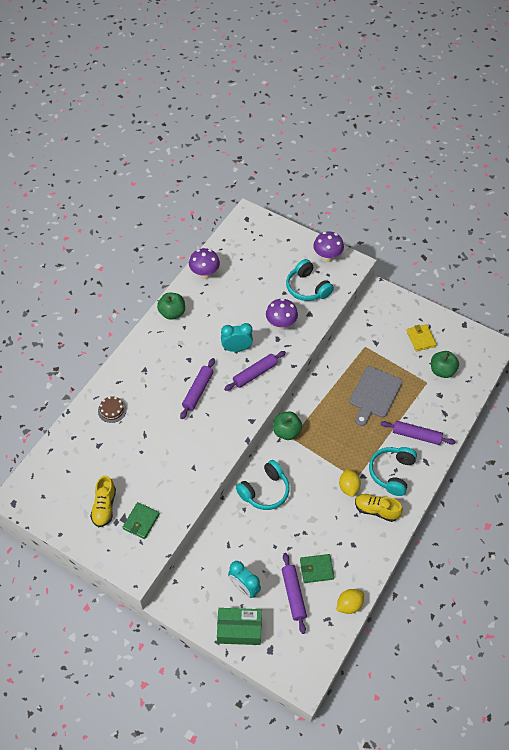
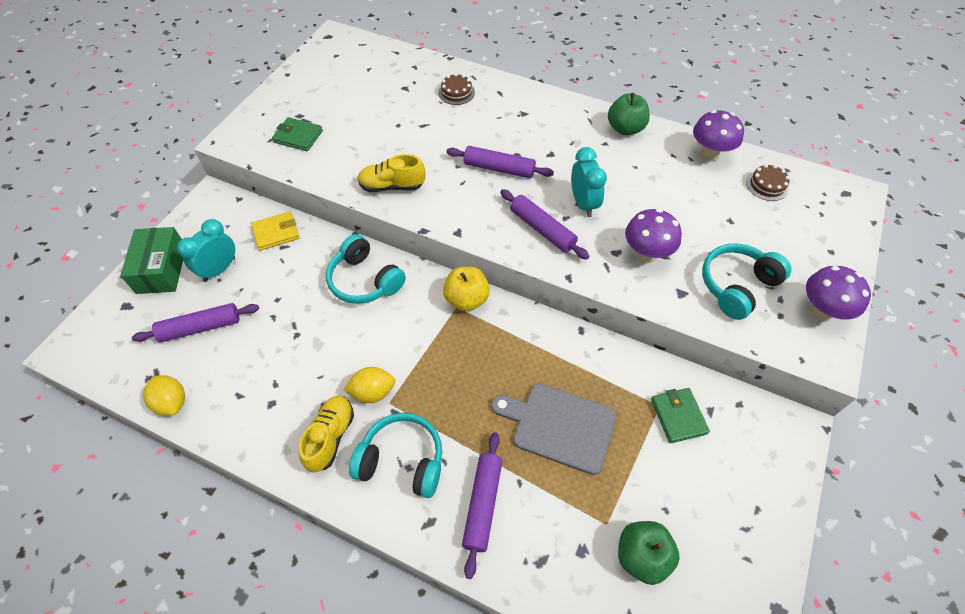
camera: 85 degrees right, 0 degrees up
yellow shoe [90,475,116,527] -> yellow shoe moved to [358,154,426,192]
green apple [273,411,302,440] -> yellow apple [443,267,490,311]
green wallet [300,554,334,583] -> green wallet moved to [651,388,710,443]
yellow wallet [407,324,437,351] -> yellow wallet moved to [251,211,300,251]
none -> brown cake [746,164,790,201]

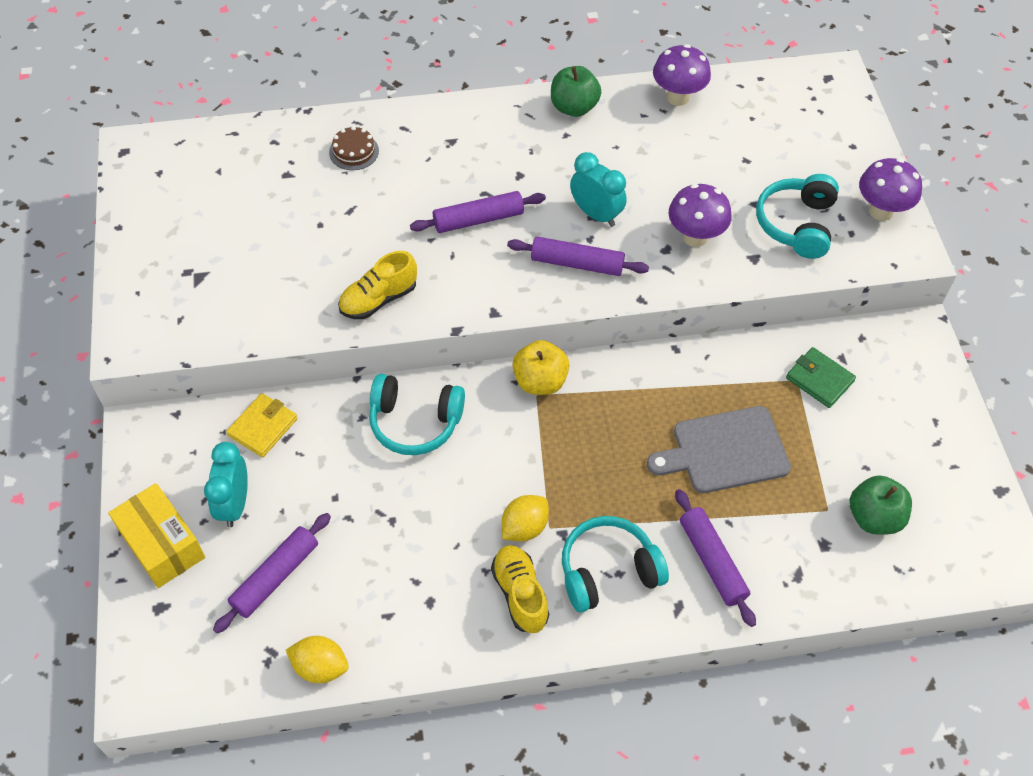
camera: 35 degrees left, 0 degrees up
green box [120,227,183,294] -> yellow box [108,483,205,588]
green wallet [272,117,323,151] -> none
brown cake [746,164,790,201] -> none

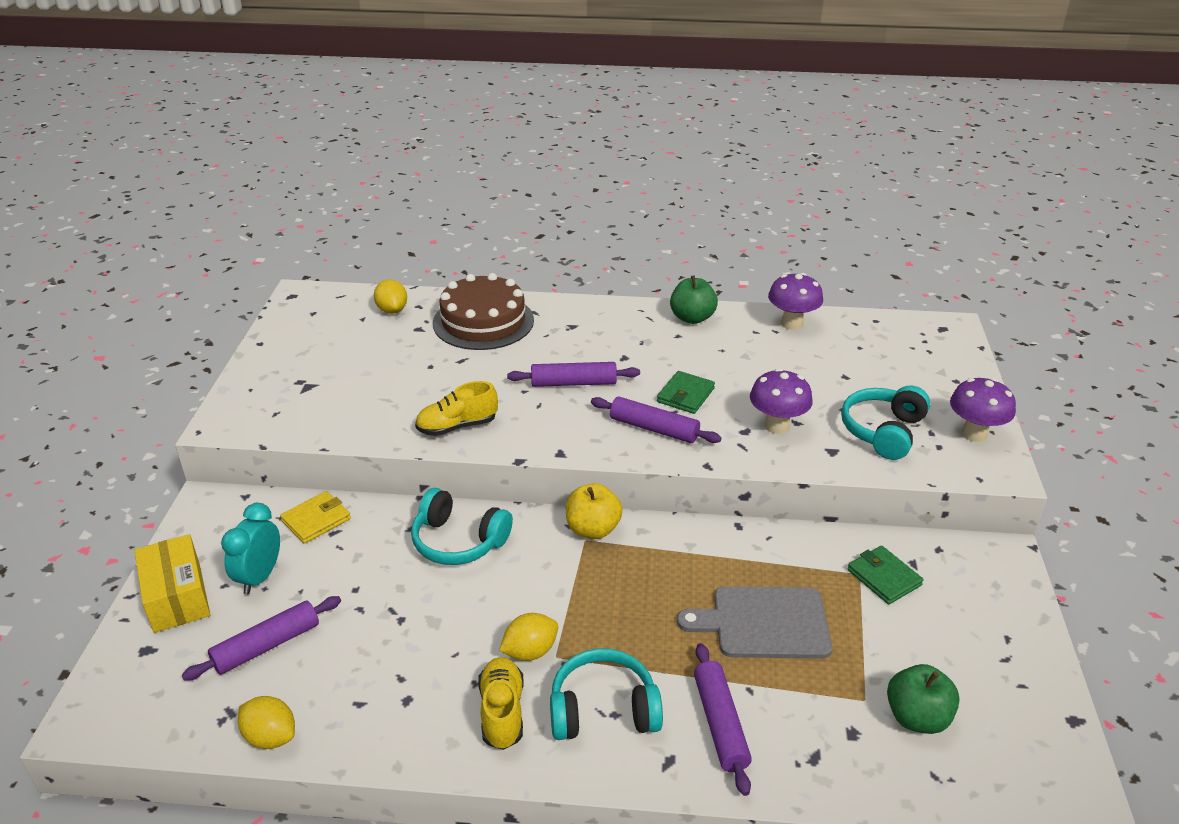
camera: 15 degrees right, 20 degrees down
brown cake [329,126,379,170] -> brown cake [433,273,534,350], size x2.24
turquoise clock [570,152,627,227] -> green wallet [657,371,715,414]
none -> yellow lemon [374,279,407,314]

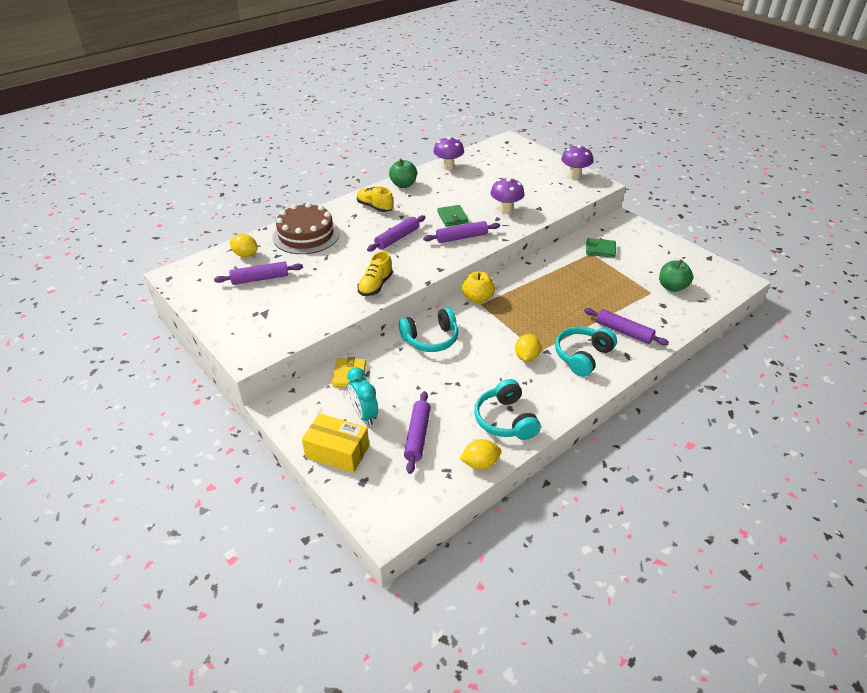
camera: 45 degrees left, 5 degrees up
yellow shoe [478,657,524,750] -> yellow shoe moved to [357,186,393,212]
grey cutting board [677,586,832,658] -> none
turquoise headphones [841,385,930,460] -> turquoise headphones moved to [474,379,541,440]
none -> purple rolling pin [214,261,303,285]

